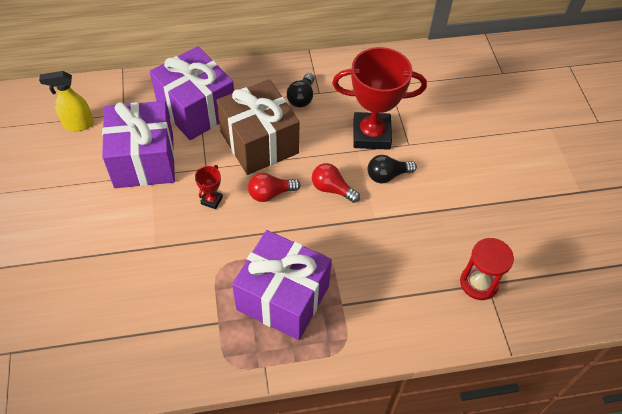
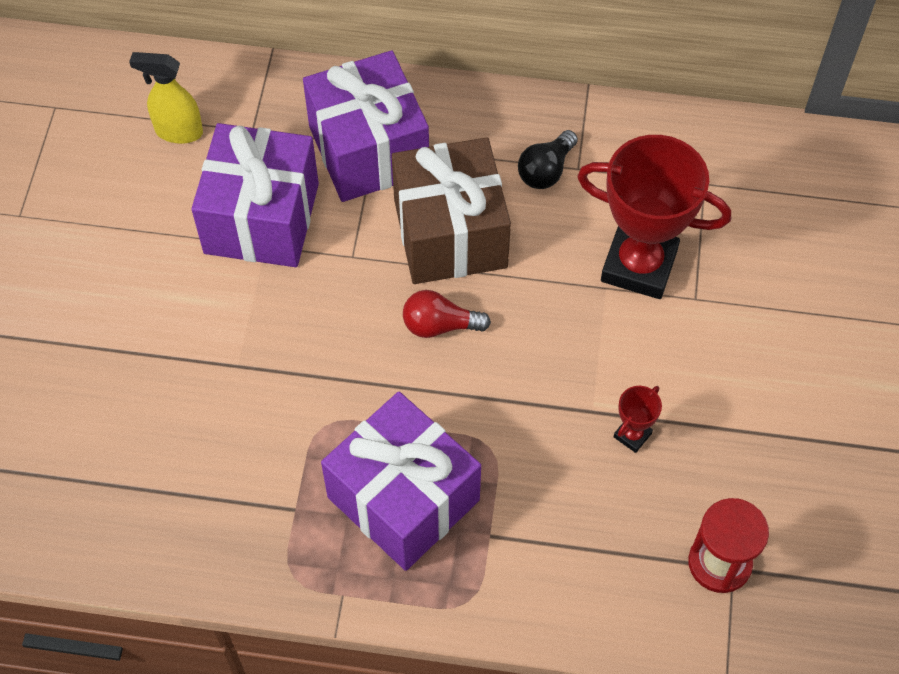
camera: 20 degrees right, 5 degrees up
red trophy [195,165,223,209] -> red trophy moved to [614,386,662,453]
red light bulb [312,163,360,203] -> none
black light bulb [368,155,417,183] -> none

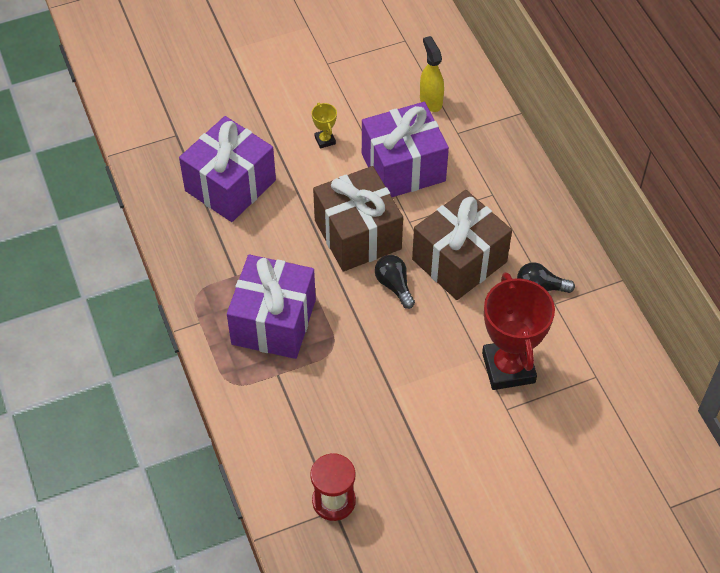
camera: 60 degrees right, 5 degrees down
purple gift [303,50,429,202] -> purple gift moved to [179,116,276,222]
red light bulb [403,290,491,338] -> black light bulb [375,255,415,309]
red trophy [614,386,662,453] -> none
none -> yellow trophy [312,103,337,149]
none -> brown gift [313,166,403,272]

